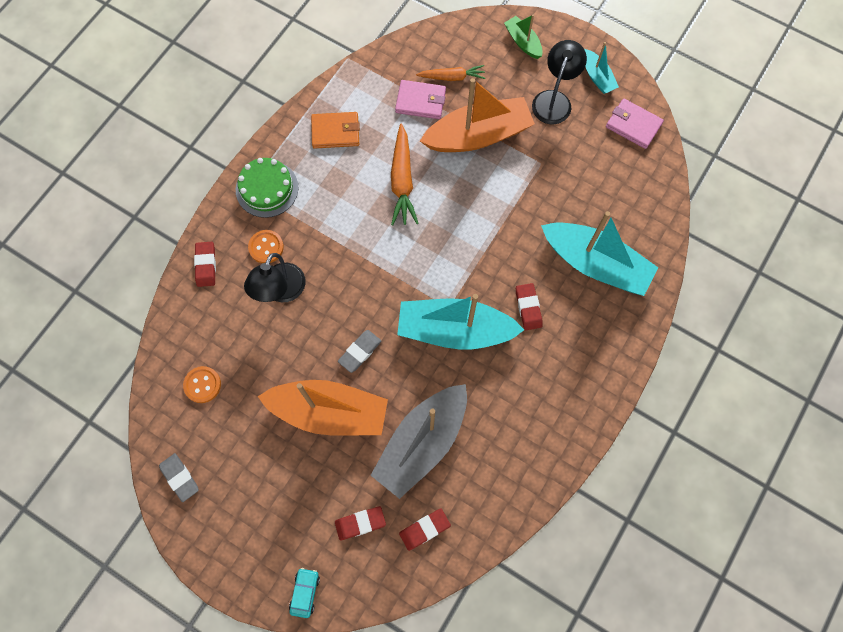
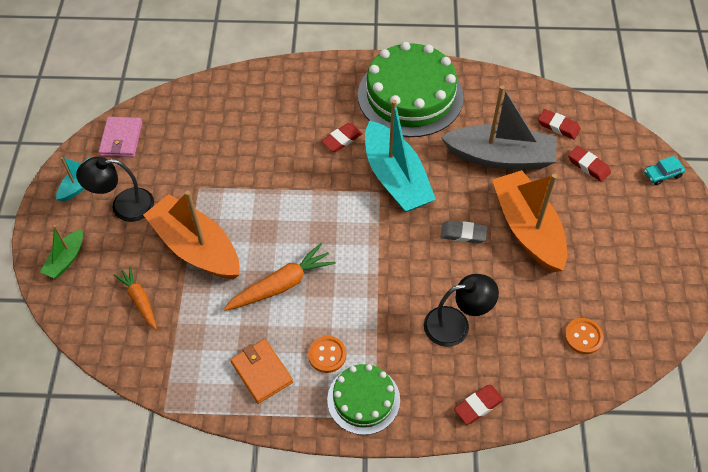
camera: 120 degrees left, 15 degrees down
grey eraser [159,453,199,502] -> none
orange button [248,230,284,263] -> orange button moved to [308,336,346,373]
pink wallet [395,80,446,119] -> none
turquoise boat [541,211,658,296] -> none
none -> green cake [358,42,464,137]

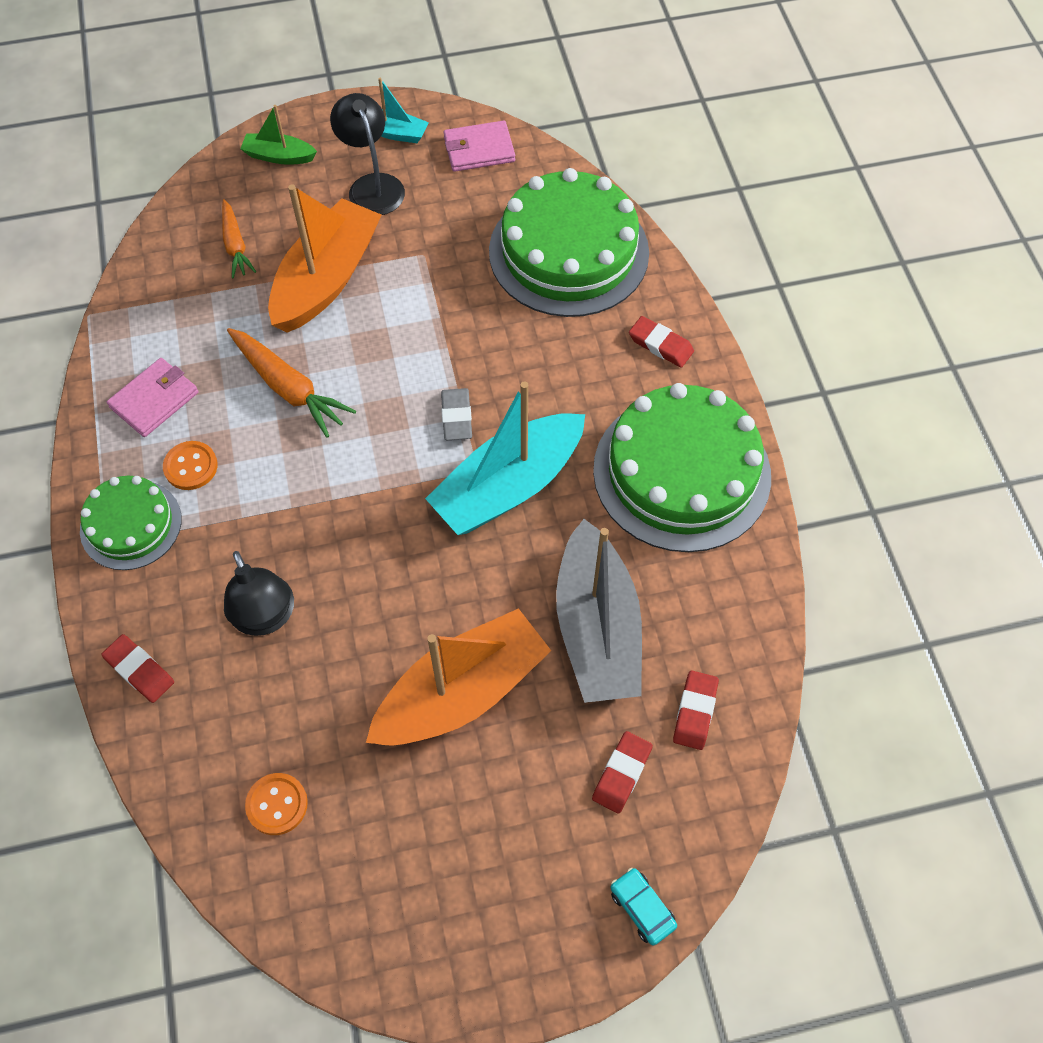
camera: 75 degrees right, 5 degrees up
orange carrot [114,266,157,329] -> orange carrot turned 120 degrees clockwise [222,199,256,278]
orange wallet [230,339,293,404] -> pink wallet [107,358,198,437]
red eraser [321,123,363,152] -> red eraser moved to [629,316,694,368]
grey eraser [441,220,487,244] -> grey eraser moved to [441,388,472,440]
none -> green cake [489,168,649,317]

